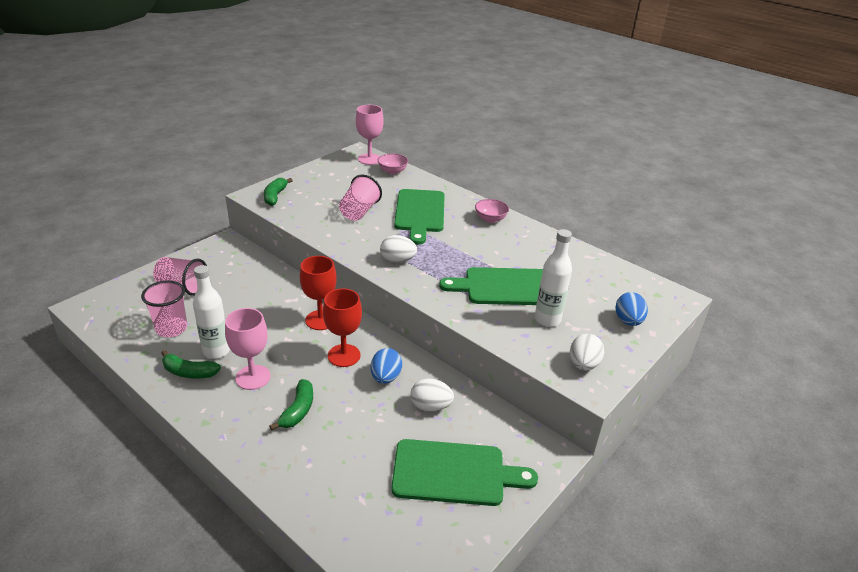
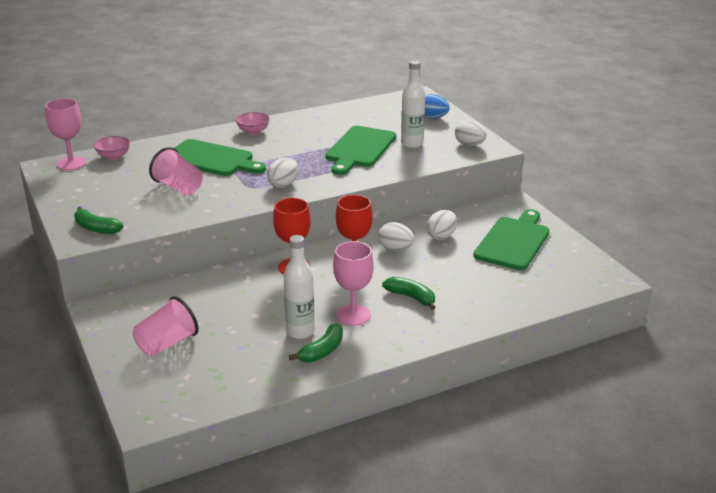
camera: 65 degrees left, 5 degrees down
pink cup [141,280,187,337] -> none
blue egg [371,348,402,384] -> white egg [378,222,414,251]

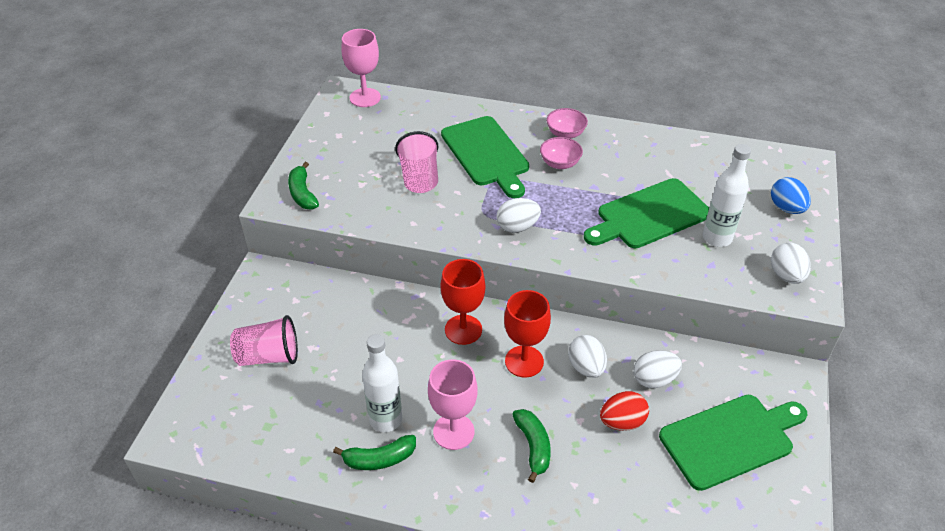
camera: 40 degrees right, 15 degrees up
pink bowl [93,136,130,160] -> pink bowl moved to [540,137,583,169]
none -> red egg [600,391,649,431]

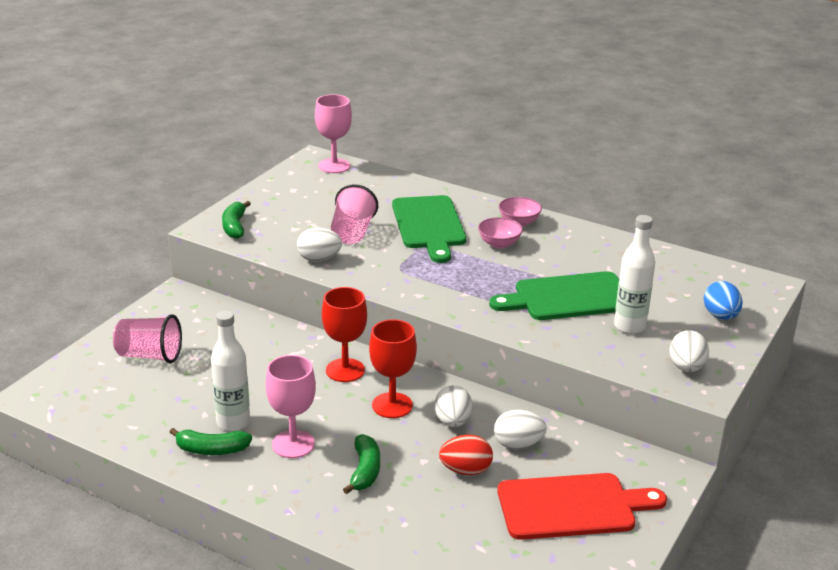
camera: 15 degrees right, 15 degrees down
white egg [496,198,541,233] -> white egg moved to [297,228,342,262]
green cutting board [659,395,807,491] -> red cutting board [497,473,667,540]

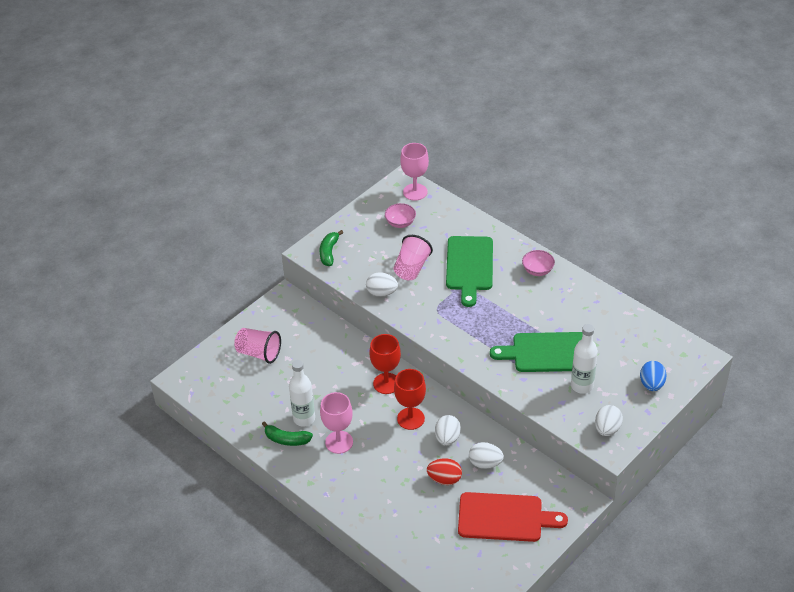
camera: 15 degrees right, 15 degrees up
green banana [343,434,380,494] -> none
pink bowl [478,217,523,249] -> pink bowl moved to [385,203,416,228]

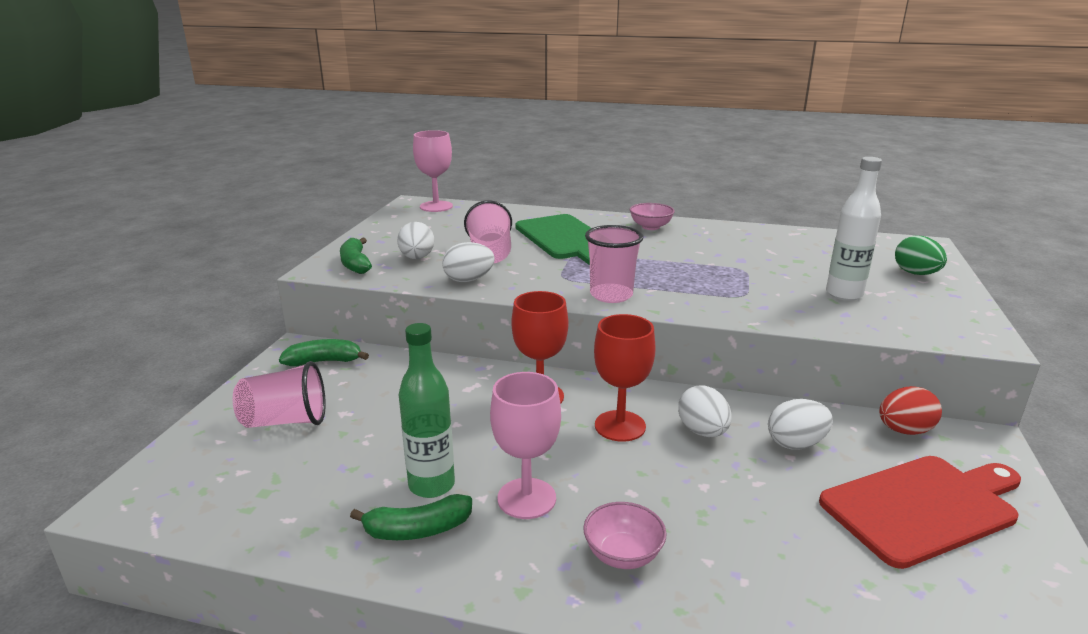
camera: 30 degrees left, 20 degrees down
white bottle [289,360,315,427] -> green bottle [399,323,455,498]
pink bowl [385,203,416,228] -> pink bowl moved to [583,502,667,569]
red egg [427,458,462,485] -> red egg moved to [879,386,942,435]
green cutting board [490,332,583,372] -> none
white egg [595,405,623,436] -> white egg moved to [397,222,434,259]
blue egg [640,361,667,391] -> green egg [895,236,947,275]
none -> green banana [279,339,369,366]
none -> pink cup [585,225,643,303]

